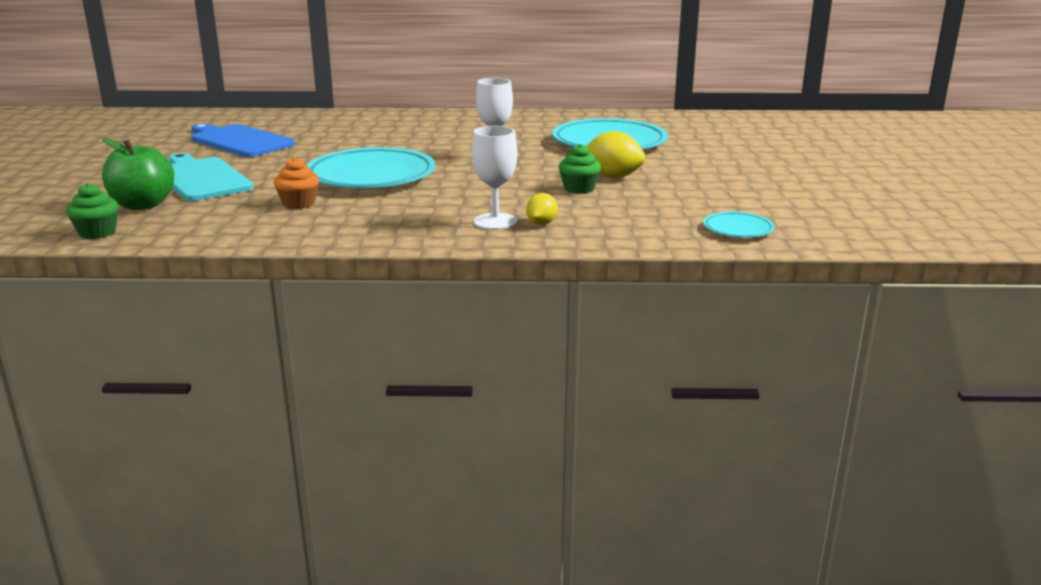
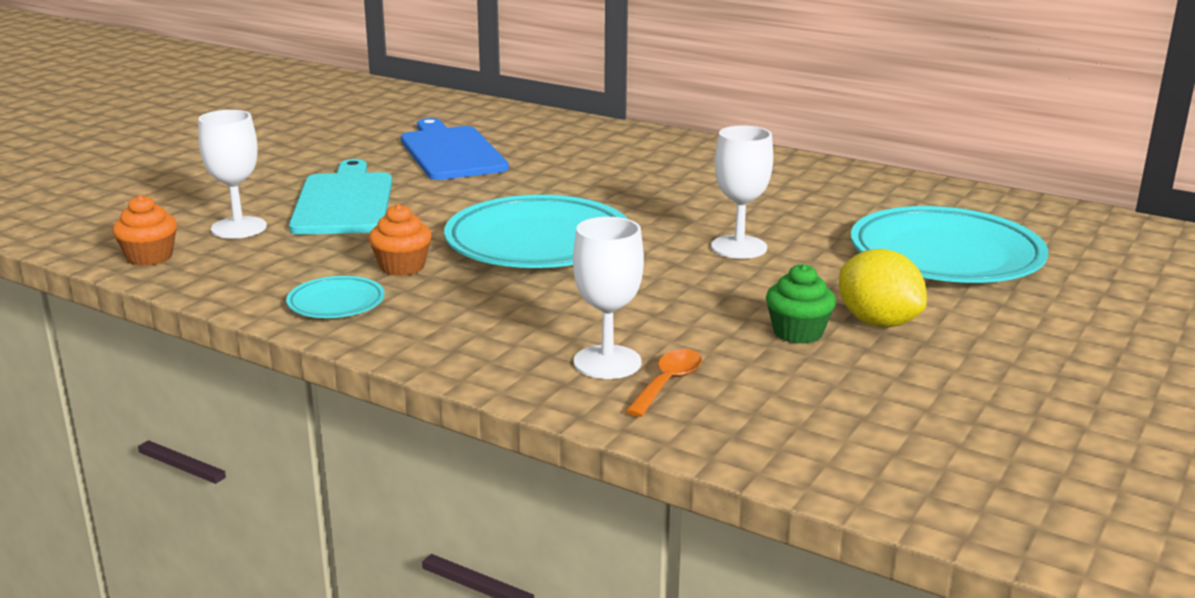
camera: 30 degrees right, 0 degrees up
green cupcake [66,183,118,239] -> orange cupcake [113,195,177,266]
green apple [102,138,174,210] -> white goblet [198,110,267,238]
yellow lemon [526,193,558,225] -> orange spoon [625,349,702,417]
turquoise plate [703,212,775,238] -> turquoise plate moved to [286,276,385,318]

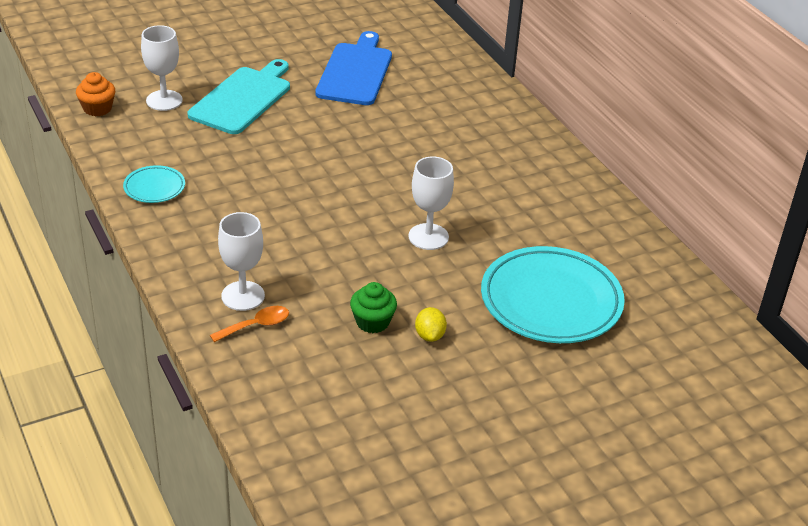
camera: 30 degrees right, 15 degrees up
orange cupcake [369,204,432,276] -> none
turquoise plate [444,195,628,268] -> none
yellow lemon [839,249,927,327] -> yellow lemon [415,307,447,342], size x0.59

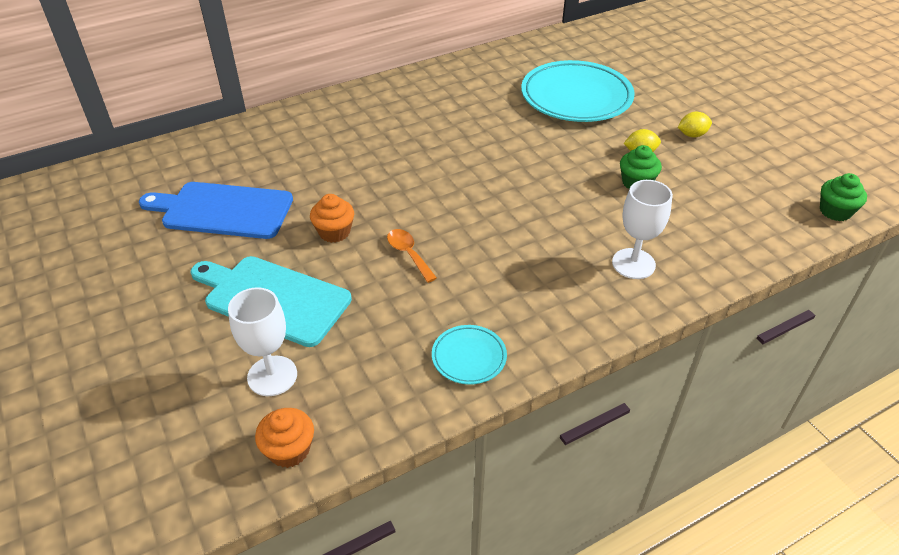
camera: 90 degrees left, 5 degrees up
orange spoon [210,306,289,342] -> orange spoon moved to [387,229,437,283]
white goblet [408,156,454,250] -> none
none -> orange cupcake [310,194,354,243]
none -> yellow lemon [678,111,712,138]
none -> green cupcake [820,173,867,221]

